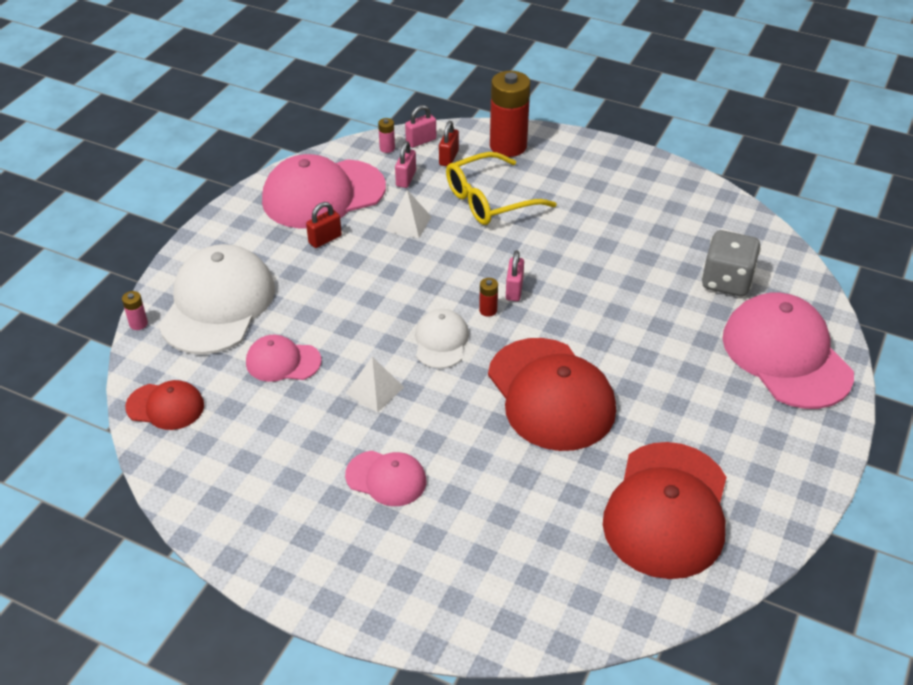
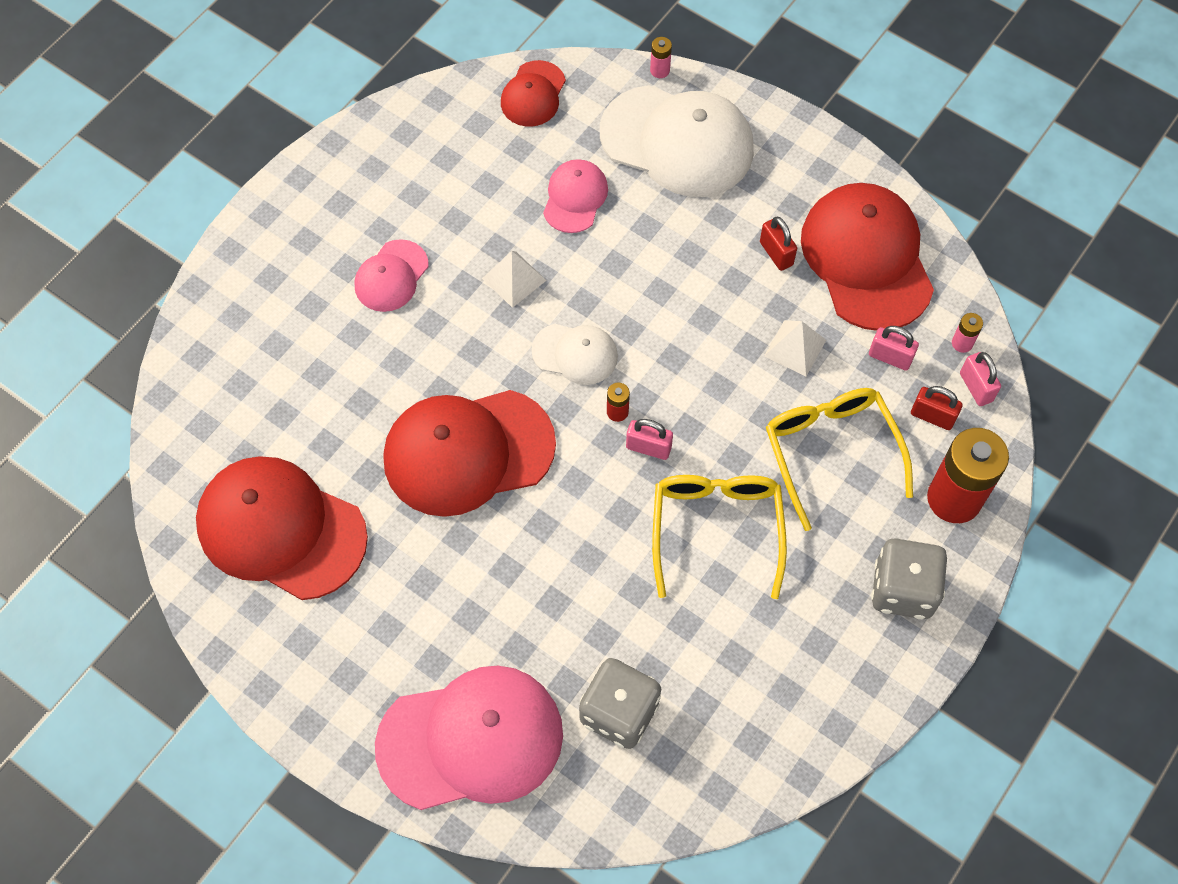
camera: 100 degrees right, 20 degrees up
pink cap [262,154,386,229] -> red cap [801,183,934,331]
none -> yellow glasses [652,475,787,599]
none -> grey dice [871,538,947,619]

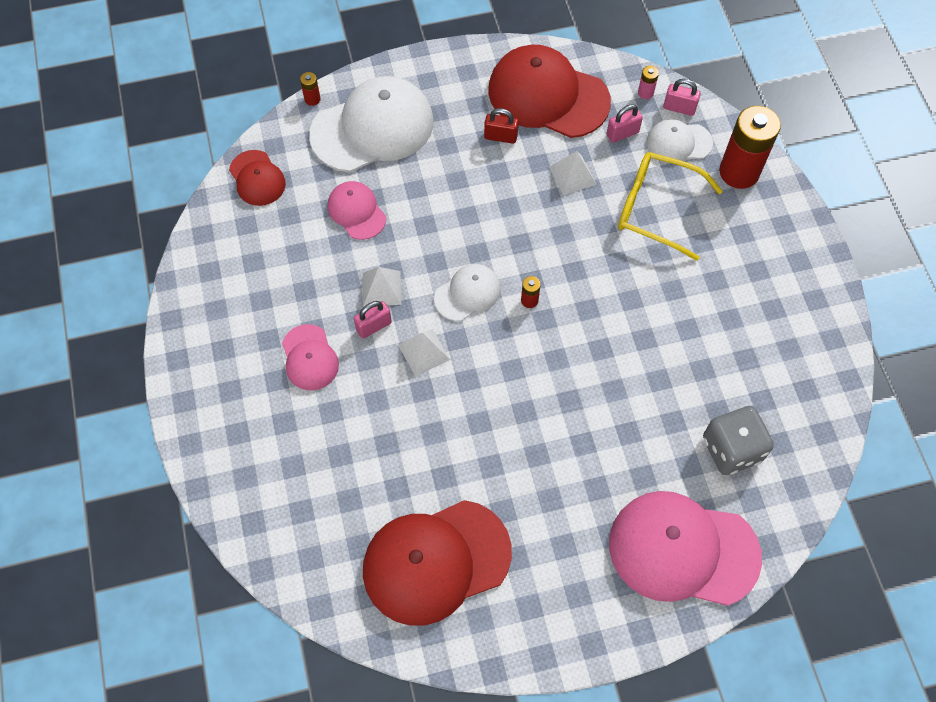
camera: 50 degrees left, 0 degrees up
pink cap [375,666,563,810] -> pink cap turned 105 degrees counterclockwise [609,491,762,606]
red cap [383,390,556,517] -> none
pink padlock [626,419,673,460] -> pink padlock moved to [354,301,392,339]
pink battery [650,37,672,78] -> red battery [300,72,321,106]
yellow glasses [652,475,787,599] -> none
grey dice [871,538,947,619] -> none
red padlock [911,386,963,430] -> white cap [647,119,713,163]
none -> white pyramid [398,329,450,377]

